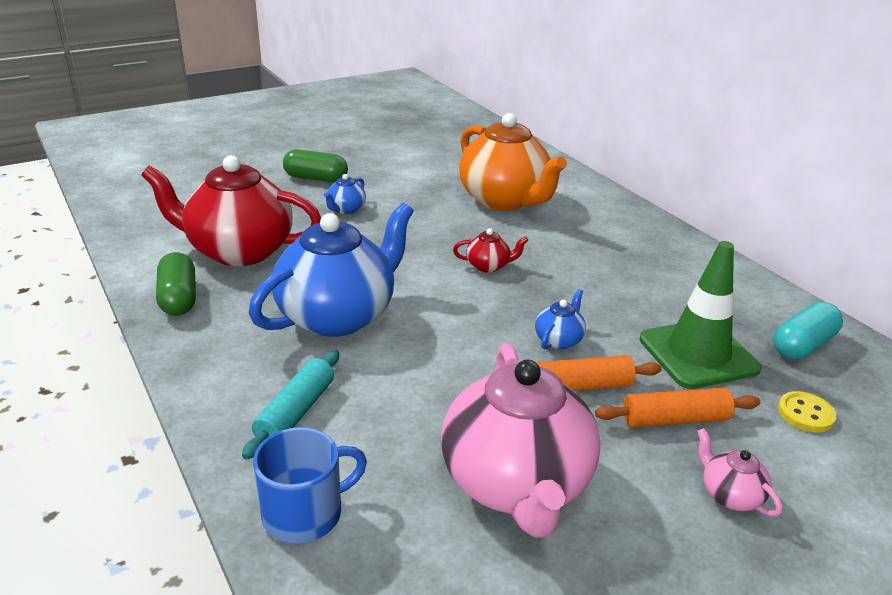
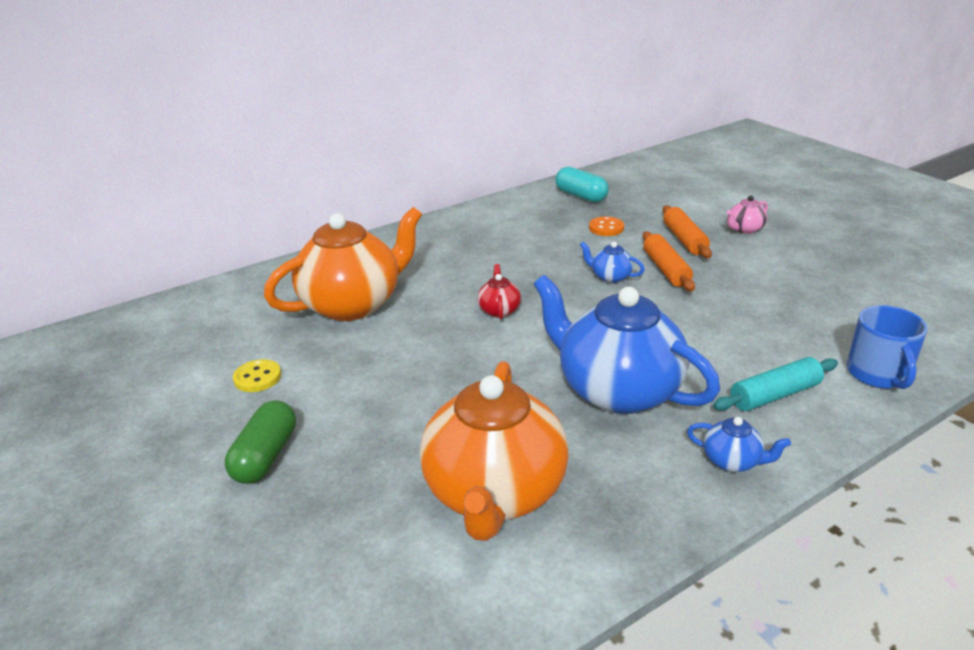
camera: 90 degrees left, 0 degrees up
red teapot [141,155,321,266] -> orange teapot [420,361,569,541]
green capsule [156,252,196,316] -> none
turquoise rolling pin [242,350,339,460] -> turquoise rolling pin turned 45 degrees counterclockwise [713,357,838,411]
blue mug [253,427,367,544] -> blue mug turned 150 degrees counterclockwise [846,305,928,389]
blue teapot [324,174,366,214] -> blue teapot moved to [687,417,791,472]
pink teapot [441,343,601,537] -> none
green traffic cone [639,241,761,389] -> orange button [589,217,624,236]
yellow button [778,391,837,432] -> yellow button moved to [233,359,281,392]

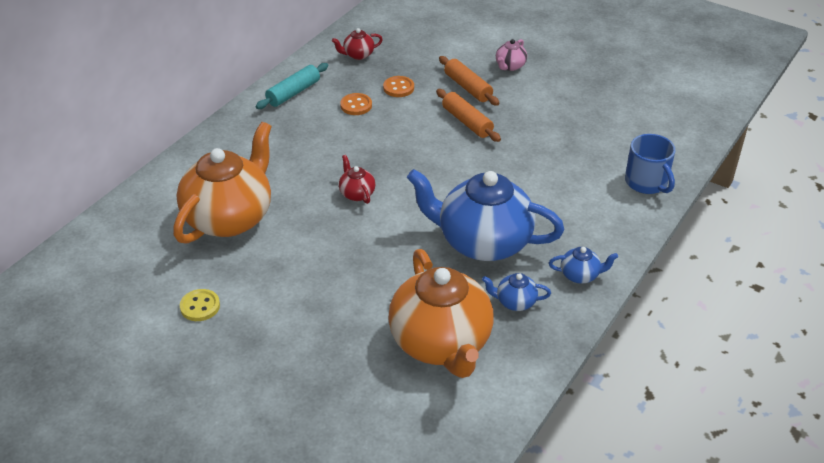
camera: 25 degrees left, 10 degrees up
green capsule [225,400,296,484] -> none
turquoise capsule [555,167,609,202] -> red teapot [332,28,383,60]
blue teapot [580,242,645,283] -> blue teapot moved to [482,273,551,311]
turquoise rolling pin [713,357,838,411] -> turquoise rolling pin moved to [256,63,328,109]
none -> orange button [340,93,372,115]

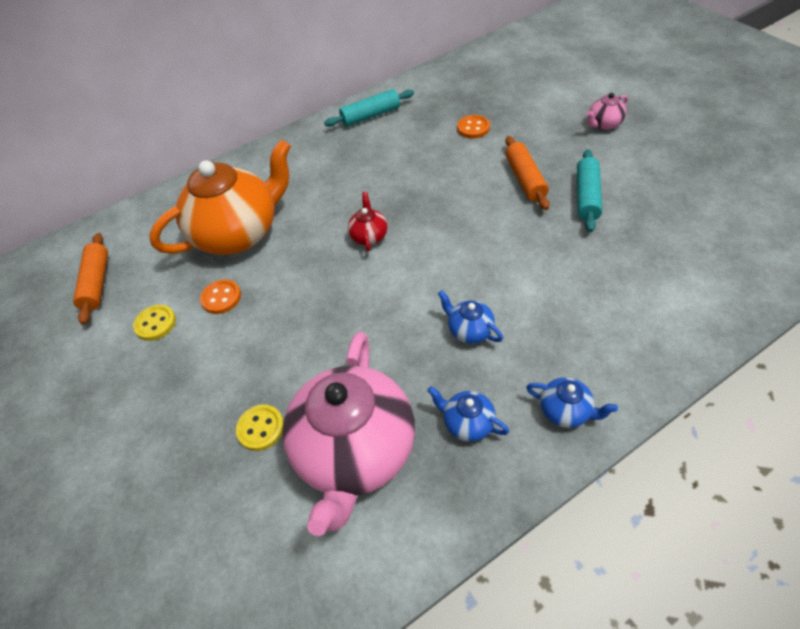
camera: 30 degrees right, 10 degrees up
red teapot [332,28,383,60] -> none
orange button [340,93,372,115] -> orange button moved to [200,279,241,314]
orange teapot [388,249,494,378] -> pink teapot [282,332,415,536]
blue teapot [407,169,564,261] -> blue teapot [438,290,503,344], size x0.41
orange rolling pin [439,56,500,106] -> orange rolling pin moved to [73,233,108,325]
blue mug [625,134,676,194] -> none
none -> yellow button [236,405,284,451]
none -> turquoise rolling pin [577,149,602,232]

